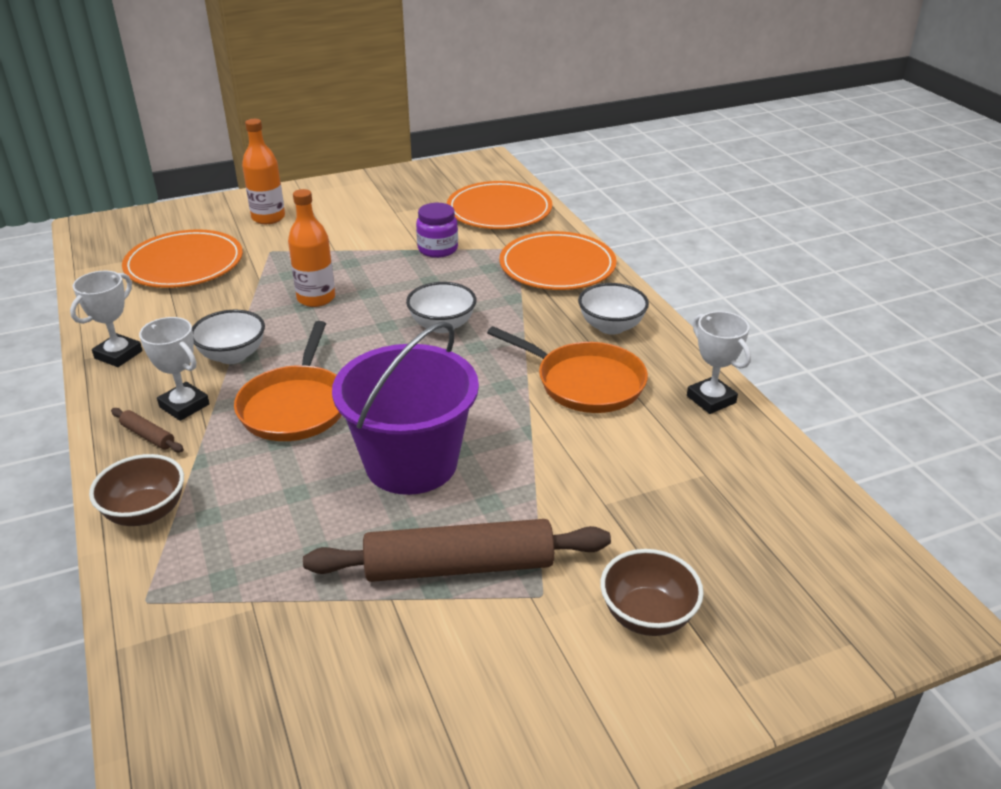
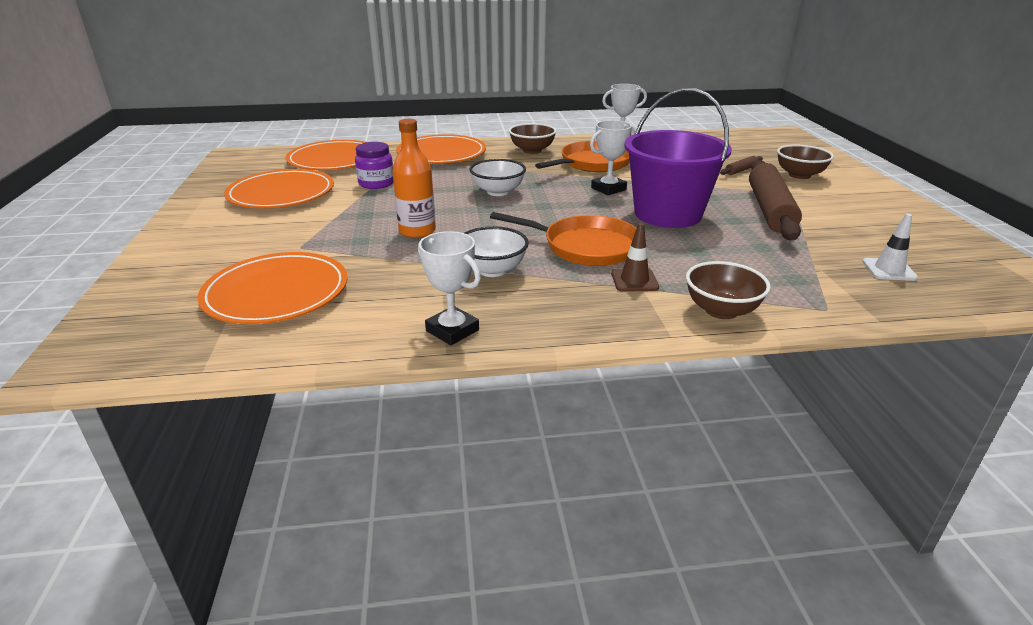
camera: 75 degrees left, 5 degrees down
brown rolling pin [111,408,184,452] -> brown rolling pin moved to [720,156,763,175]
white trophy [139,317,210,421] -> white trophy moved to [590,120,635,195]
orange bottle [242,119,285,224] -> none
white bowl [578,283,649,335] -> brown bowl [509,123,557,154]
none -> orange plate [224,169,334,208]
none -> brown traffic cone [611,223,659,292]
none -> white traffic cone [862,214,918,281]

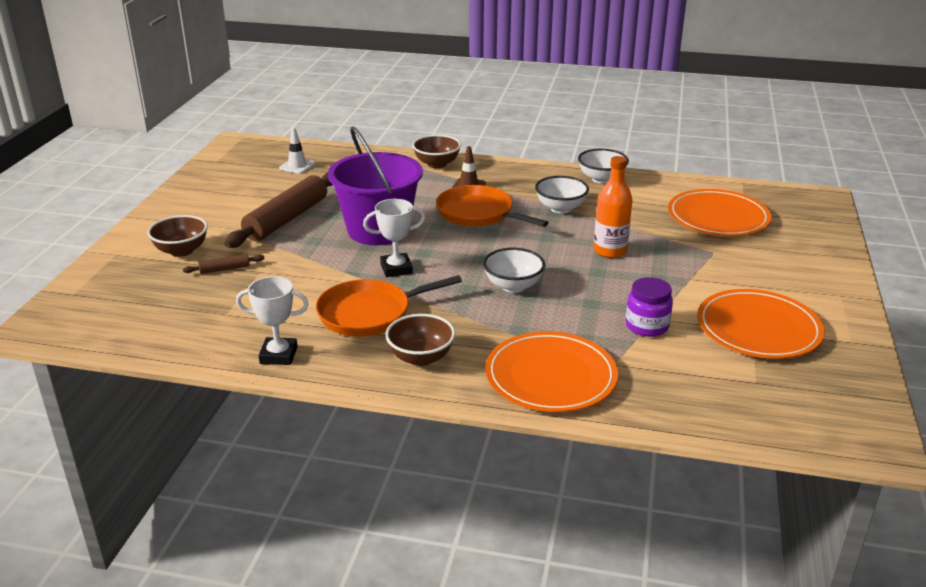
camera: 160 degrees left, 0 degrees up
orange plate [286,140,366,170] -> none
white trophy [418,231,481,345] -> white bowl [578,149,629,184]

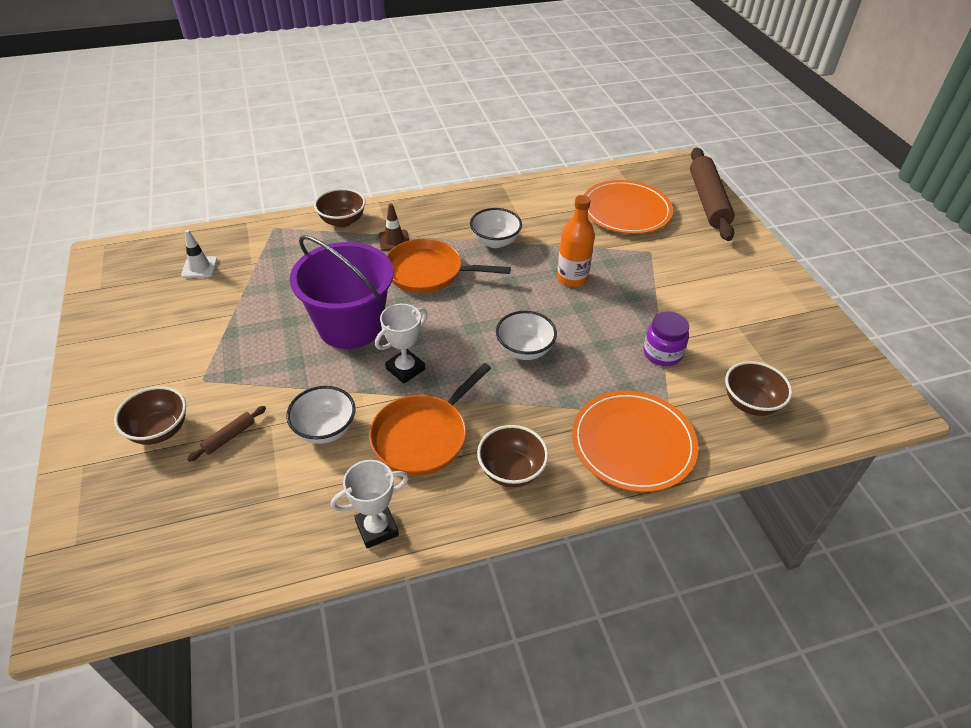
camera: 30 degrees left, 15 degrees up
brown rolling pin [224,172,333,248] -> brown rolling pin moved to [690,148,735,241]
white bowl [578,149,629,184] -> white bowl moved to [286,386,355,444]
orange plate [697,289,824,359] -> none
none -> brown bowl [725,361,792,416]

